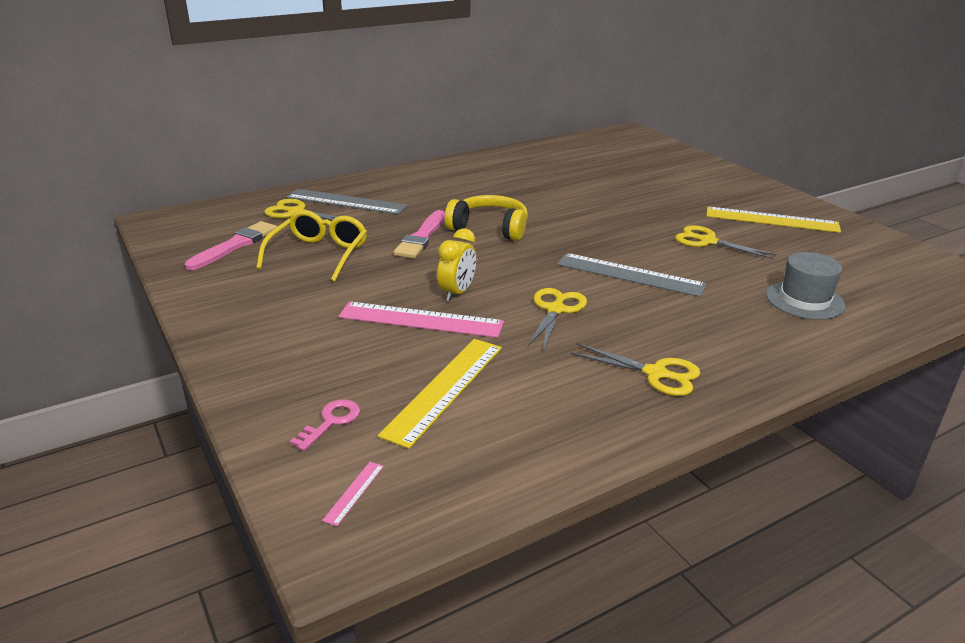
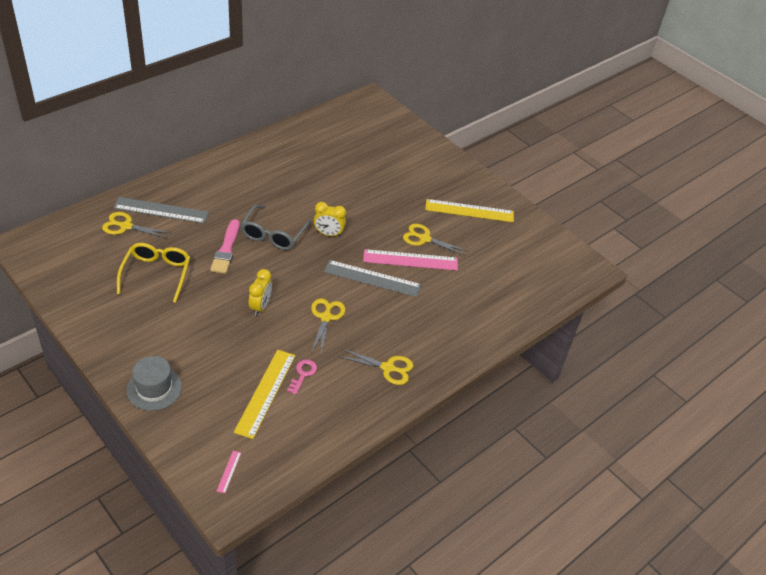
camera: 15 degrees left, 15 degrees up
pink brush [185,221,277,270] -> none
pink key [290,399,360,451] -> pink key moved to [287,359,317,395]
pink ruler [338,302,504,338] -> pink ruler moved to [363,249,458,271]
yellow headphones [445,195,528,241] -> grey glasses [241,205,312,250]
grey hat [766,252,846,320] -> grey hat moved to [126,356,182,411]
none -> yellow clock [314,202,346,237]

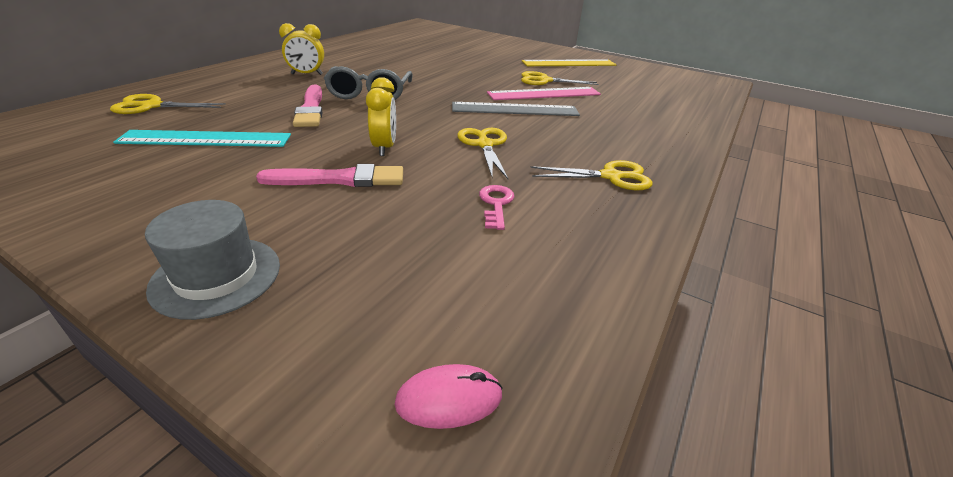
camera: 15 degrees left, 10 degrees down
grey ruler [113,197,209,224] -> none
yellow glasses [117,243,190,303] -> turquoise ruler [113,130,291,147]
pink ruler [217,451,241,493] -> pink mouse [394,364,503,429]
yellow ruler [234,350,296,439] -> none
yellow clock [314,202,346,237] -> yellow clock moved to [279,23,324,75]
none -> pink brush [256,164,403,187]

